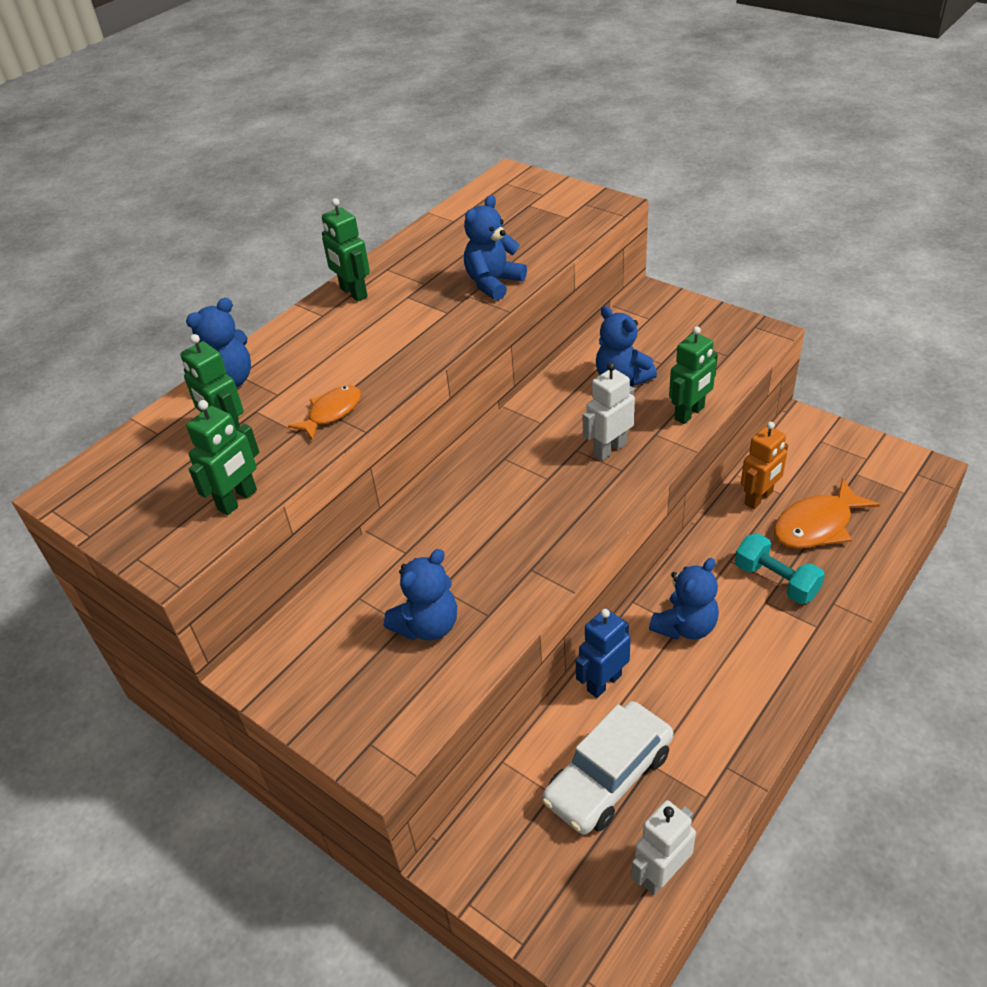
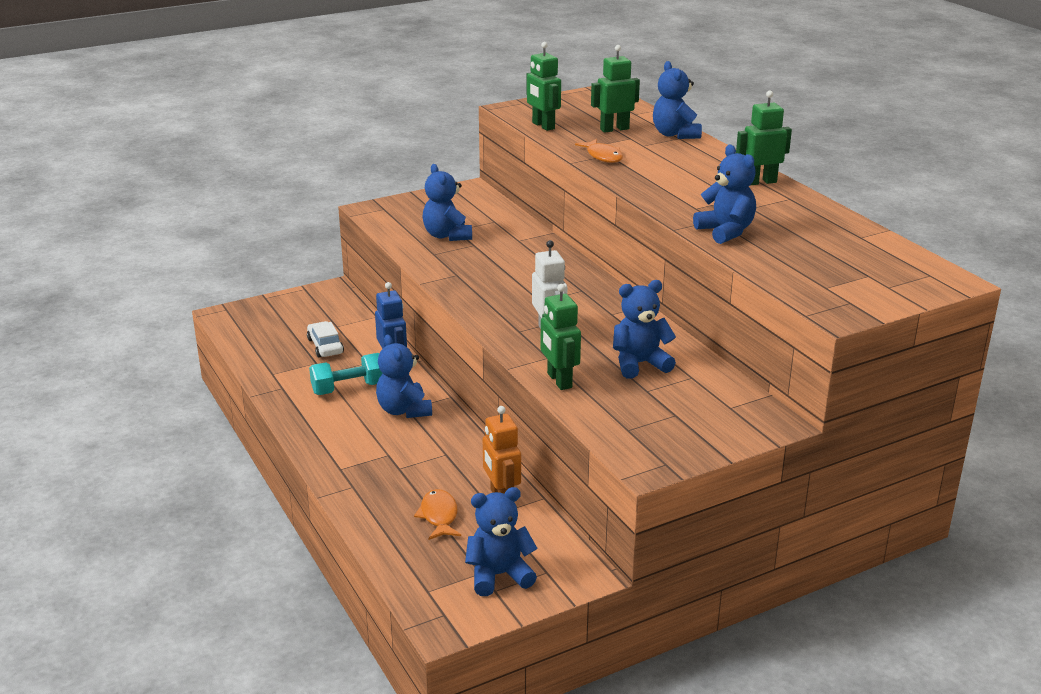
camera: 110 degrees right, 15 degrees down
white car [542,701,673,835] -> white car [307,321,344,357], size x0.56
white robot [631,800,696,895] -> none
turquoise dumbbell [735,533,825,604] -> turquoise dumbbell moved to [309,353,383,395]
orange fish [774,478,880,549] -> orange fish [414,489,461,540], size x0.62
none -> blue teddy bear [465,487,538,596]

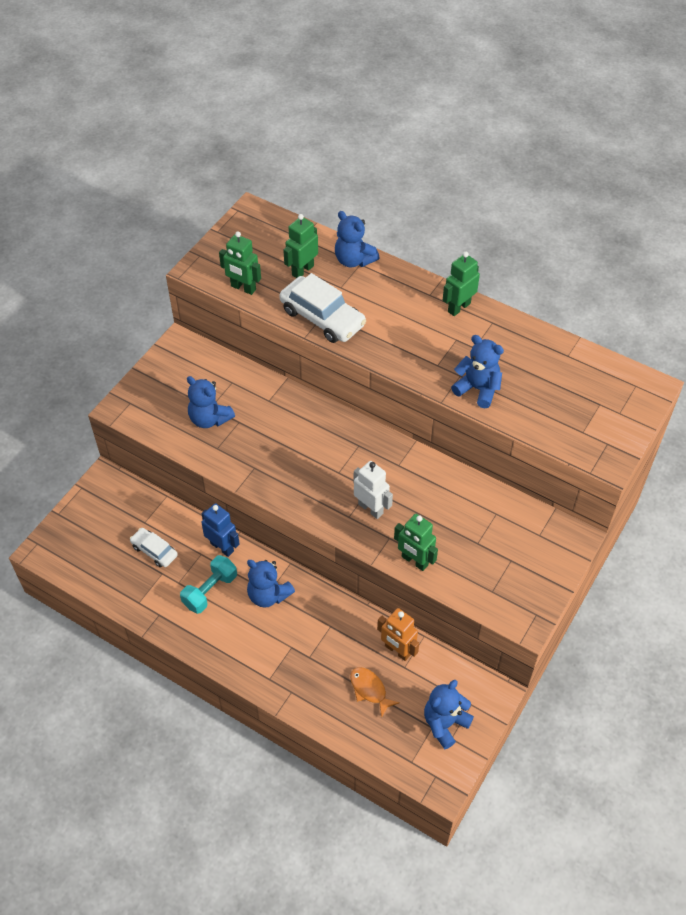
camera: 30 degrees left, 25 degrees up
orange fish [575,139,623,163] -> white car [279,273,366,343]
blue teddy bear [613,280,676,379] -> none

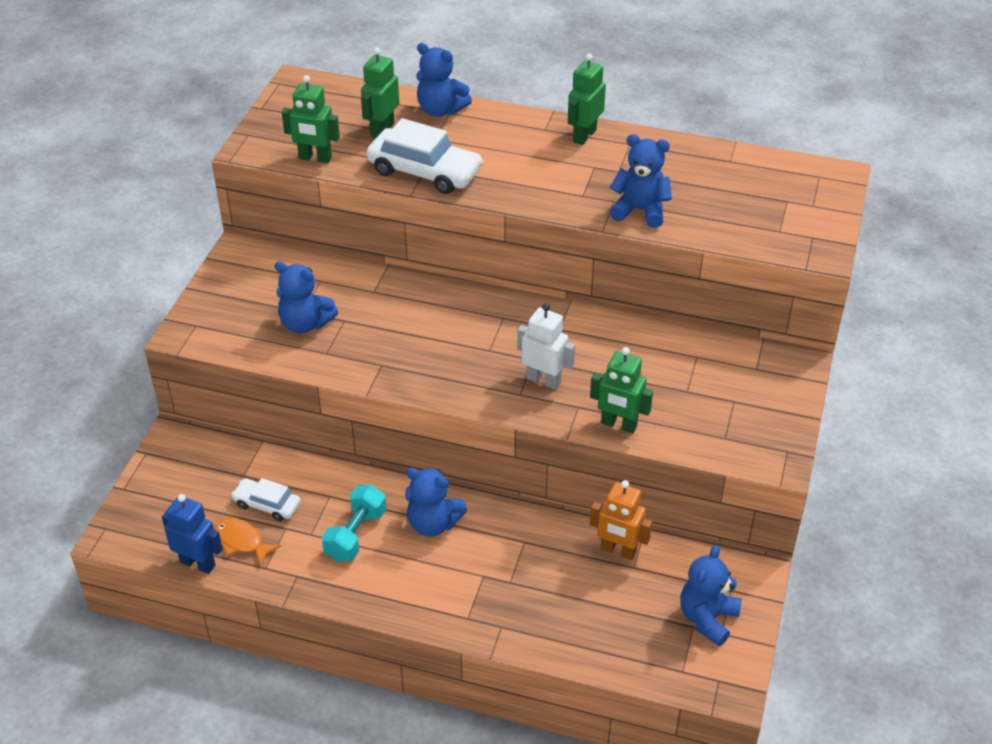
camera: 15 degrees left, 10 degrees down
blue robot [201,503,240,557] -> blue robot moved to [162,494,223,574]
orange fish [350,667,400,718] -> orange fish moved to [214,518,281,565]

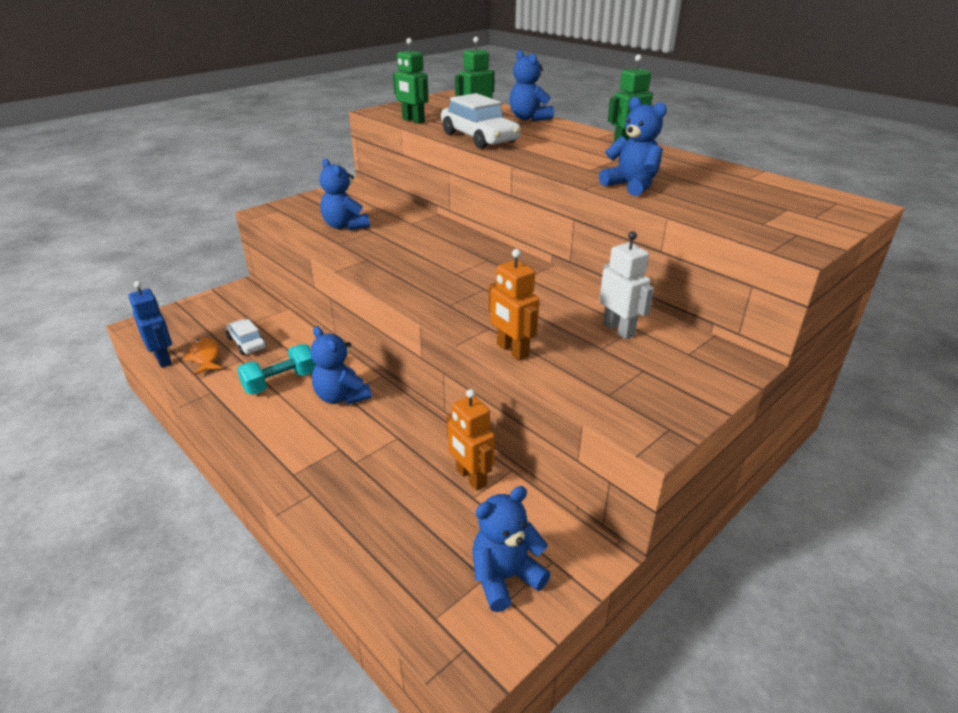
camera: 30 degrees right, 10 degrees down
white robot [517,303,575,390] -> white robot moved to [599,231,654,339]
green robot [590,347,653,433] -> orange robot [489,249,539,361]

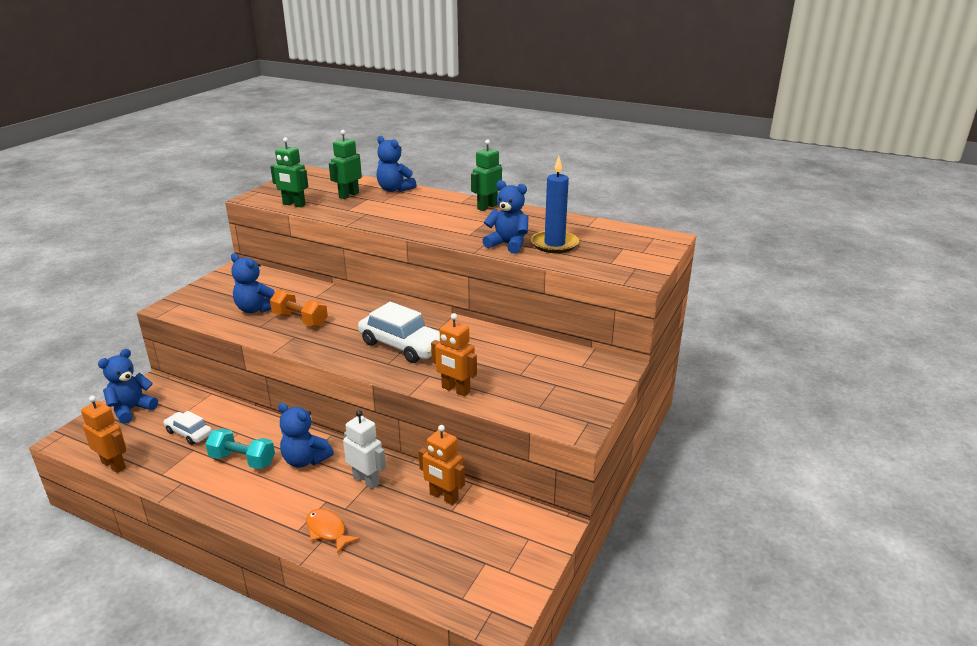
camera: 20 degrees left, 5 degrees down
blue robot [128,281,172,368] -> orange robot [81,396,126,473]
orange fish [183,338,222,375] -> orange fish moved to [306,509,360,554]
turquoise dumbbell [237,344,316,395] -> turquoise dumbbell turned 75 degrees clockwise [205,429,275,469]
white car [441,93,521,149] -> white car moved to [358,302,440,363]
blue teddy bear [473,486,551,612] -> blue teddy bear moved to [98,349,158,424]
white robot [599,231,654,339] -> white robot moved to [343,410,386,489]
none -> orange dumbbell [270,290,328,327]
none -> blue candle [531,156,579,253]

